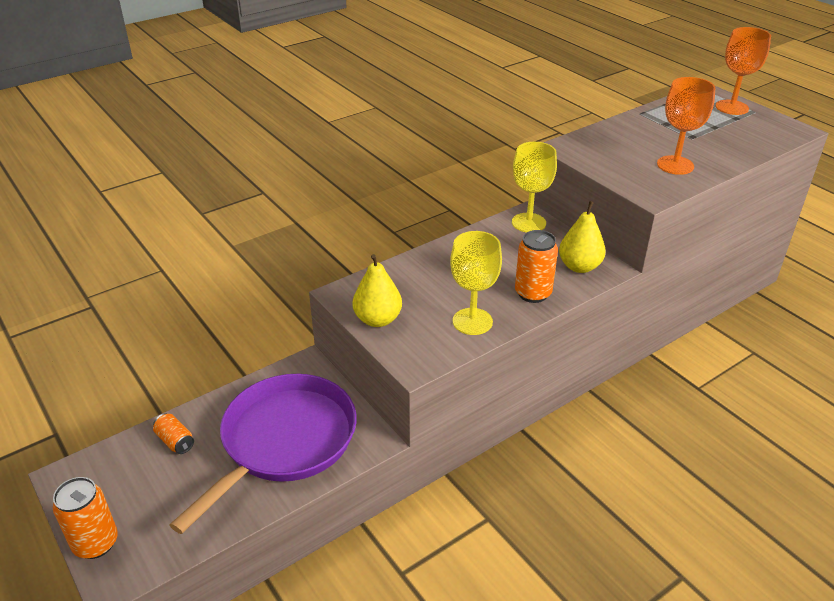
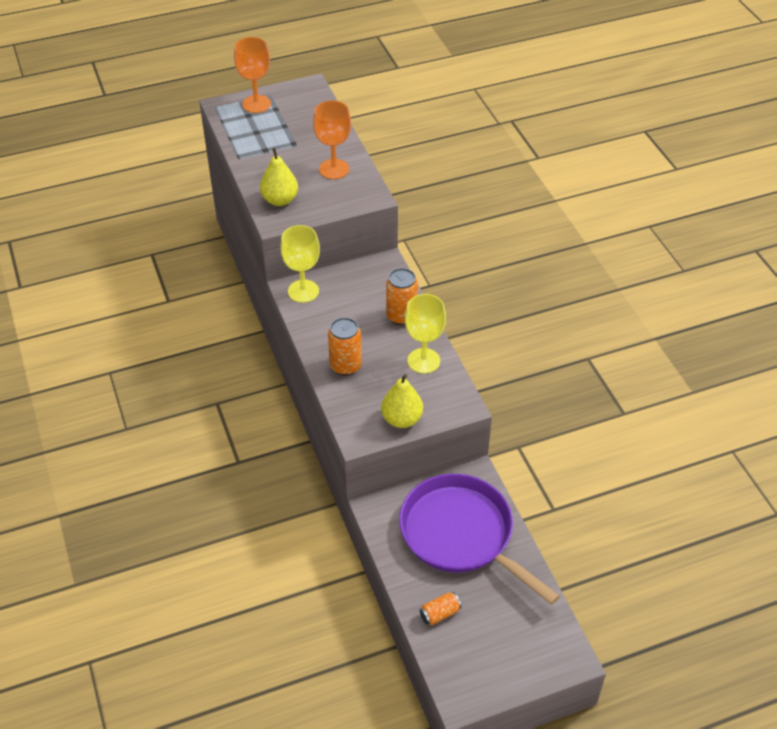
camera: 75 degrees left, 10 degrees up
orange can [53,477,118,559] -> orange can moved to [328,317,362,376]
yellow pear [559,201,606,273] -> yellow pear moved to [260,148,298,206]

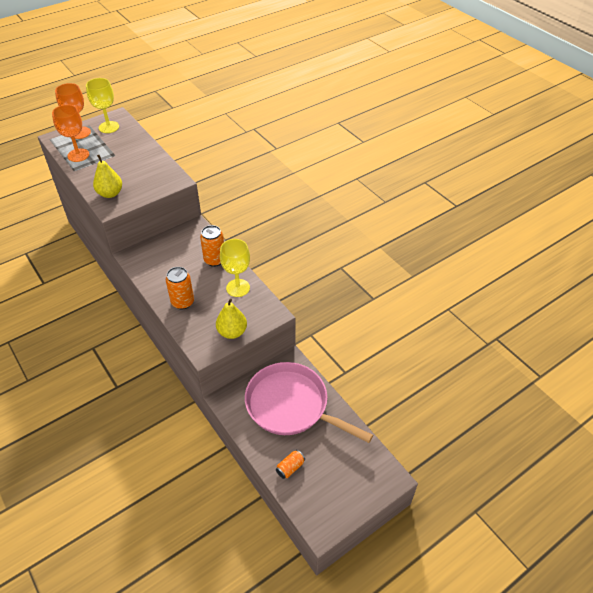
camera: 15 degrees left, 0 degrees up
yellow goblet [280,225,320,303] -> yellow goblet moved to [86,78,119,133]
orange goblet [313,100,351,179] -> orange goblet moved to [52,105,89,162]
purple pan [399,474,560,605] -> pink pan [245,362,373,443]

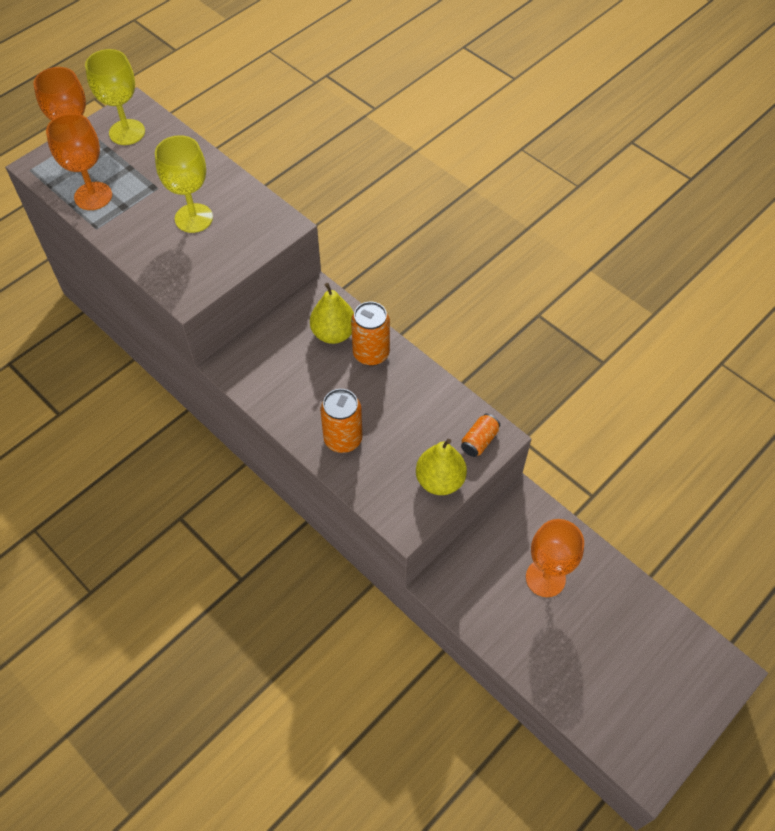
camera: 10 degrees left, 10 degrees up
yellow pear [93,155,122,198] -> yellow pear moved to [310,283,354,344]
yellow goblet [220,239,250,297] -> yellow goblet moved to [155,135,213,233]
pink pan [245,362,373,443] -> orange goblet [526,519,584,597]
orange can [276,450,305,479] -> orange can moved to [461,414,500,457]

